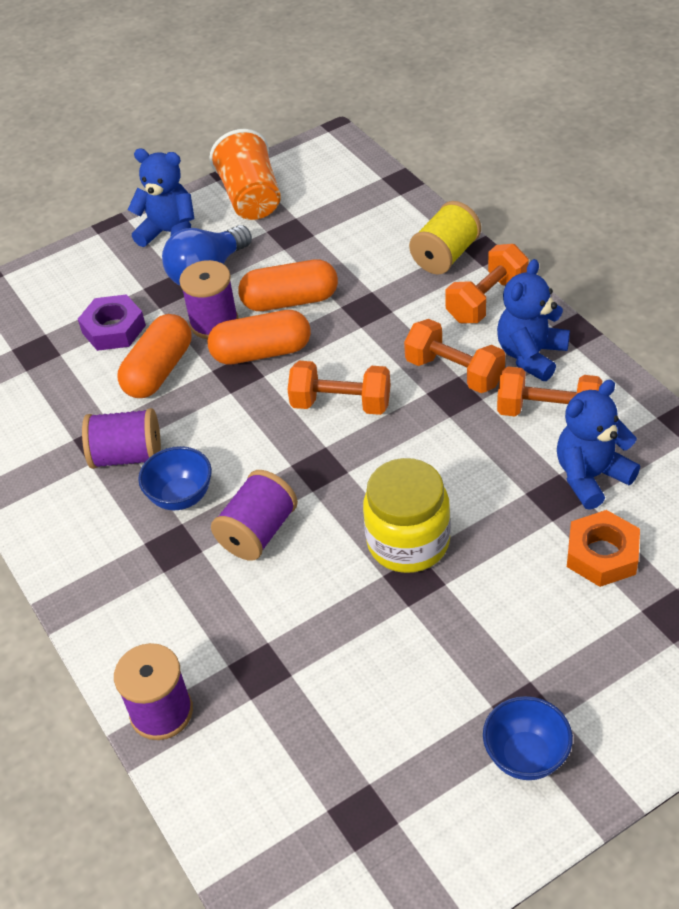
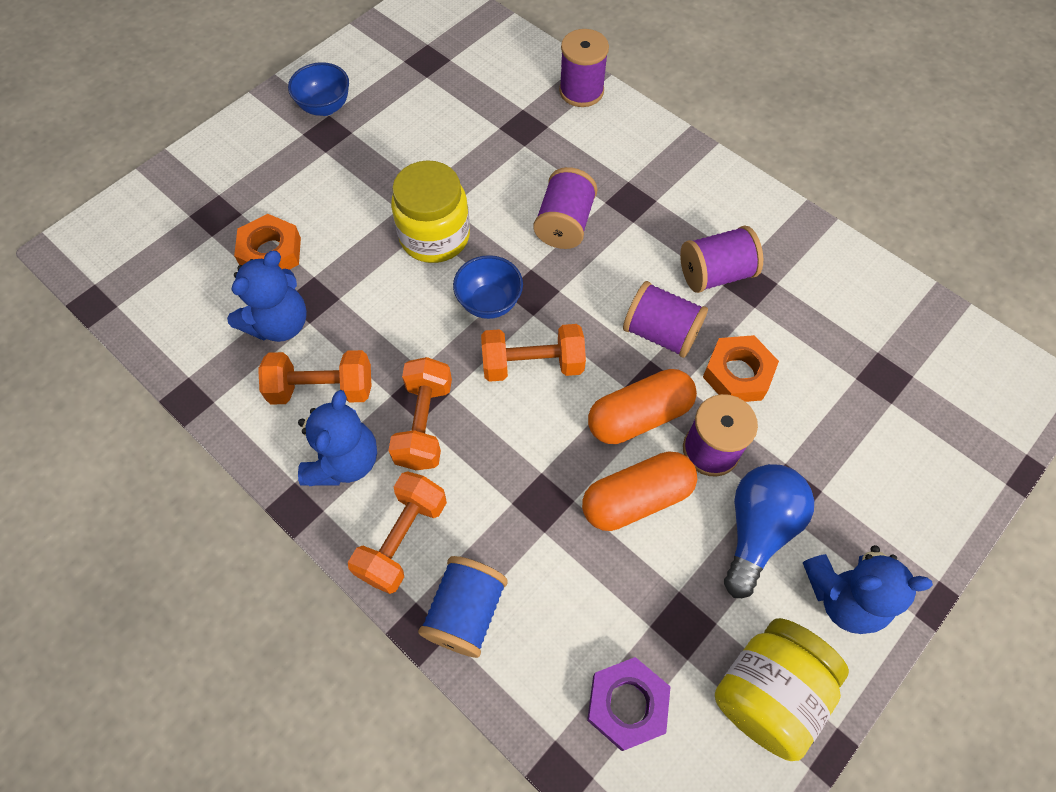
camera: 160 degrees right, 15 degrees up
purple nut [78,294,146,351] -> purple nut moved to [587,657,671,751]
orange capsule [117,314,191,398] -> orange nut [703,335,779,402]
blue bowl [138,446,212,510] -> blue bowl moved to [453,255,523,319]
orange cup [209,129,281,220] -> yellow jar [715,618,849,761]
orange dumbbell [404,319,505,393] -> orange dumbbell turned 75 degrees clockwise [388,357,452,470]
yellow spool [409,201,481,274] -> blue spool [418,556,508,658]
none -> purple spool [623,281,708,358]

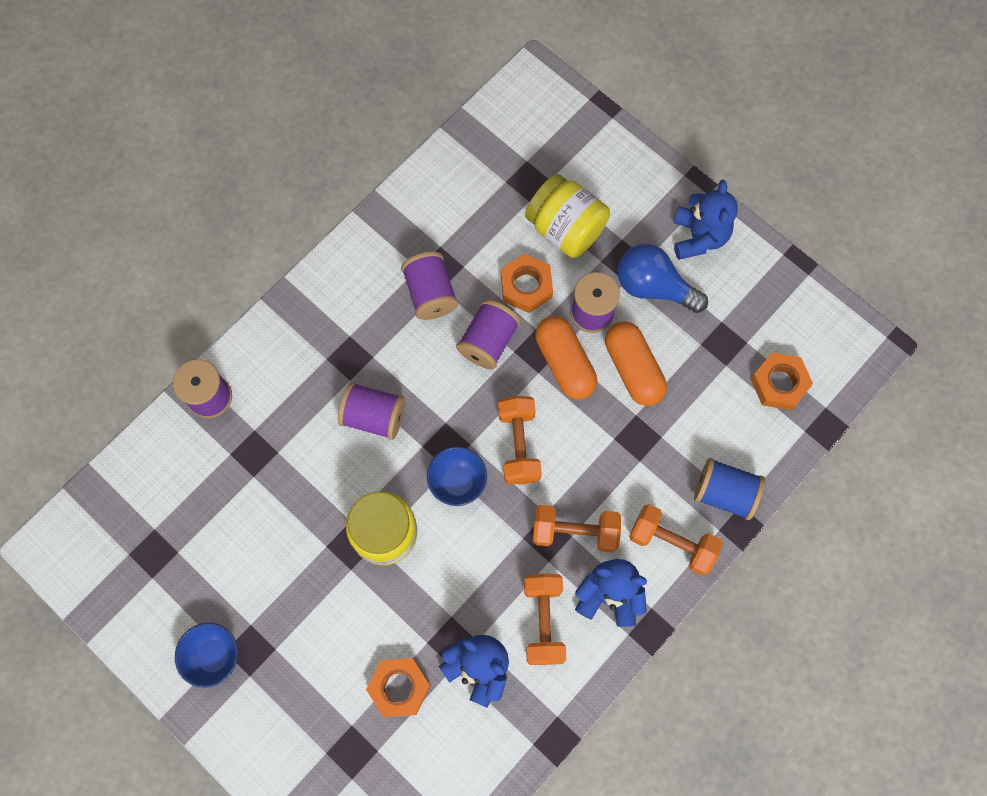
camera: 90 degrees left, 10 degrees up
purple nut [587,657,671,751] -> orange nut [751,353,813,410]
yellow jar [715,618,849,761] -> yellow jar moved to [525,174,610,258]

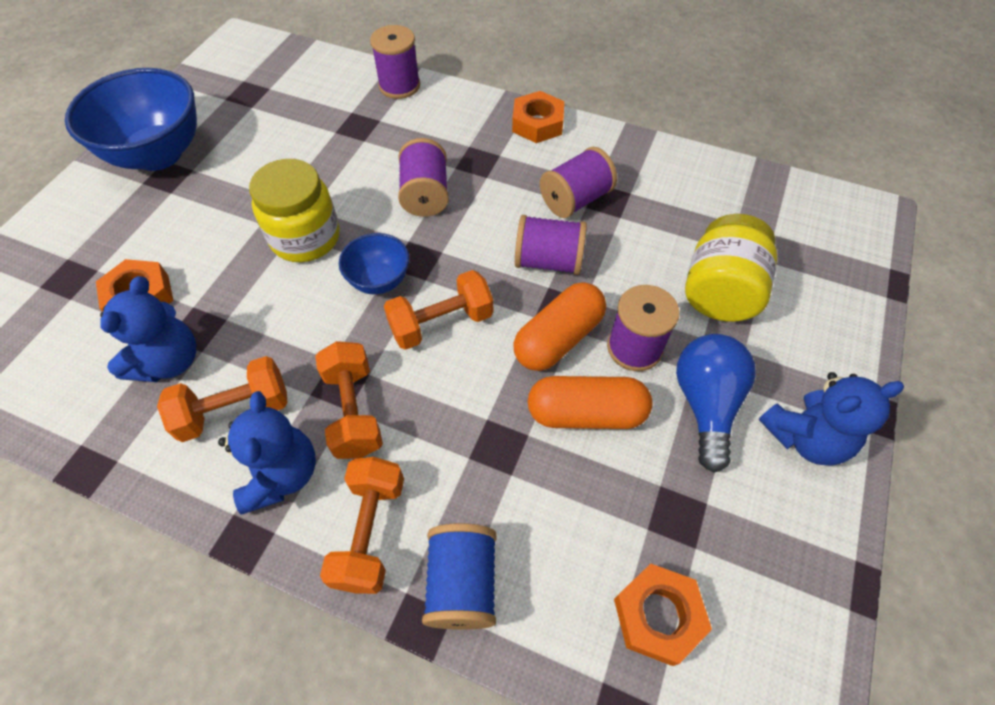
camera: 70 degrees right, 15 degrees down
blue bowl [175,623,238,688] -> blue bowl [65,68,197,171], size x1.95
orange nut [501,254,553,313] -> orange nut moved to [512,91,564,143]
orange capsule [605,322,667,406] -> orange capsule turned 45 degrees clockwise [528,376,652,429]

